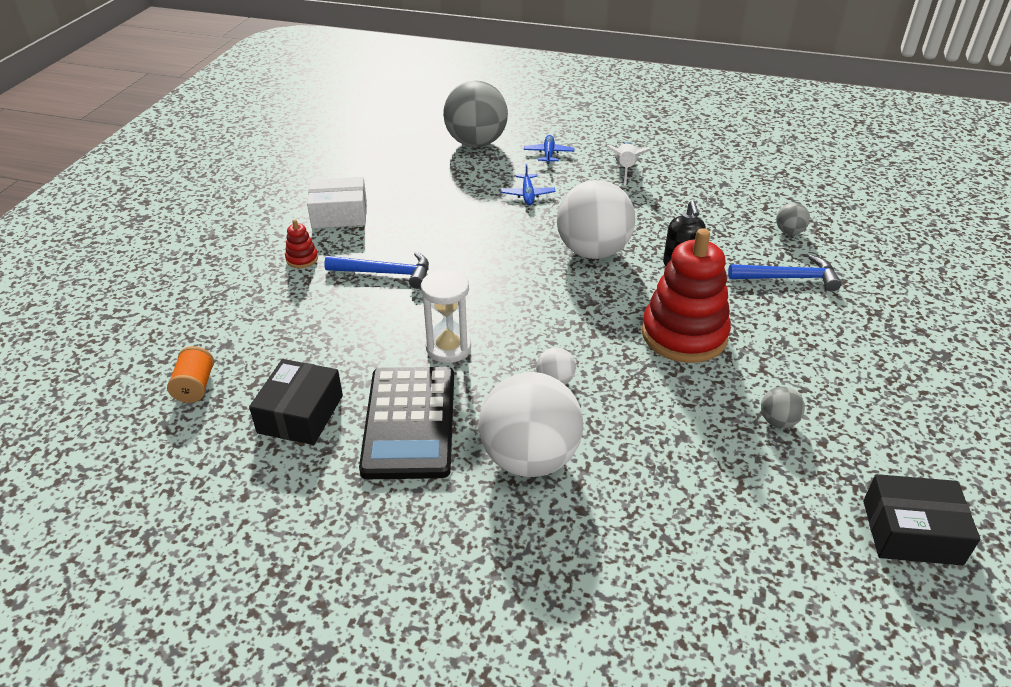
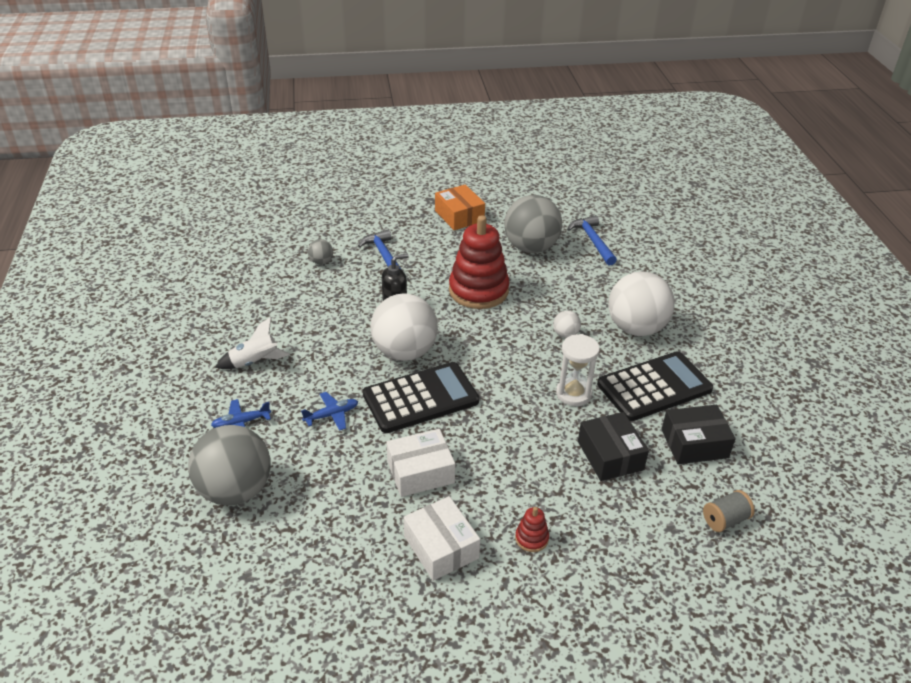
camera: 115 degrees left, 0 degrees up
orange spool [167,346,214,403] -> grey spool [703,490,755,532]
blue hammer [324,252,429,289] -> blue hammer moved to [567,215,617,266]
grey ball [761,386,805,428] -> grey ball [504,195,562,253], size x2.34
black box [863,474,980,565] -> black box moved to [578,412,649,481]
none -> black calculator [363,362,479,433]
none -> white box [386,429,455,497]
none -> orange box [435,184,485,230]

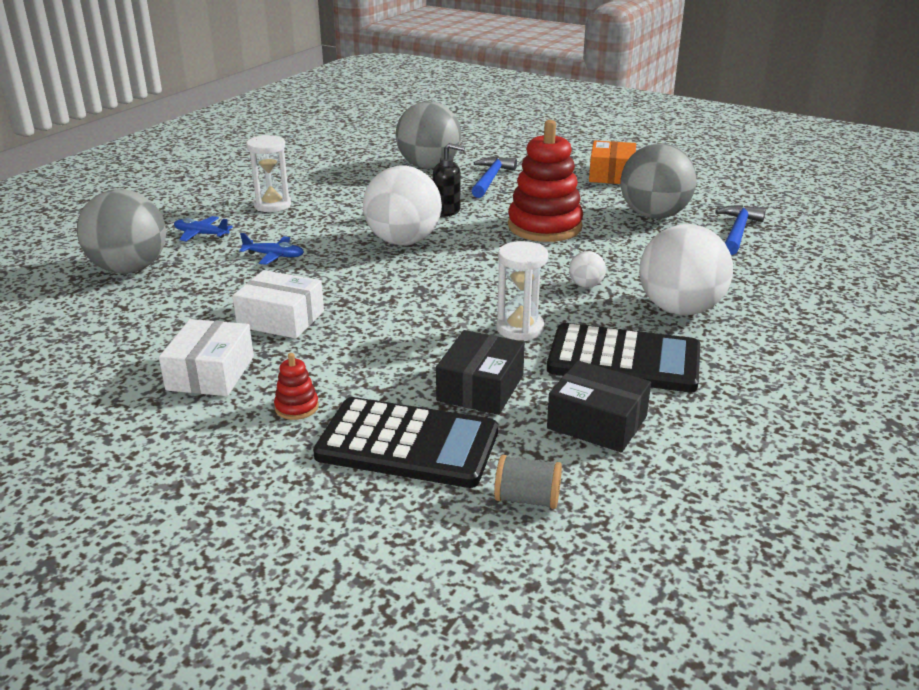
camera: 40 degrees right, 10 degrees down
white rocket [215,317,290,369] -> white hourglass [246,135,291,212]
grey ball [308,239,333,264] -> grey ball [396,101,461,169], size x2.34
black calculator [363,362,479,433] -> black calculator moved to [313,397,498,488]

